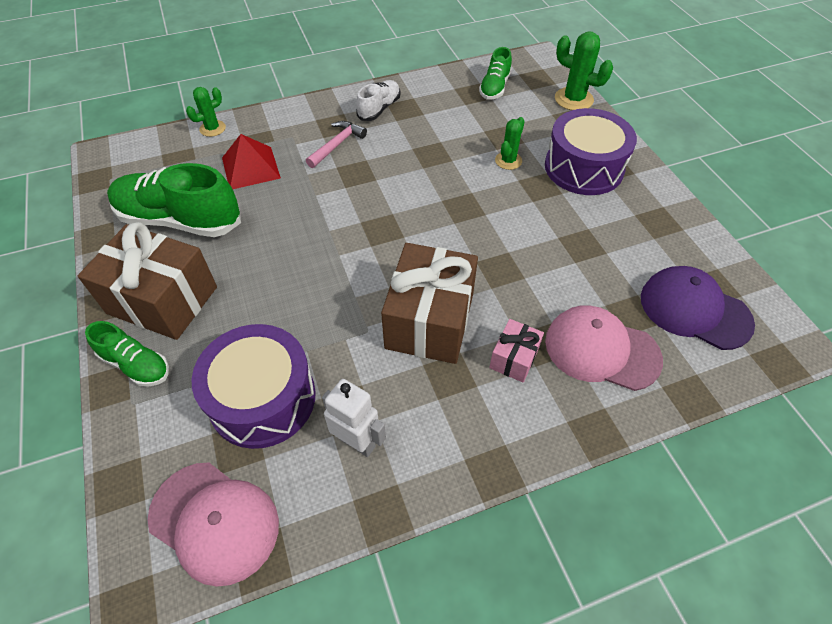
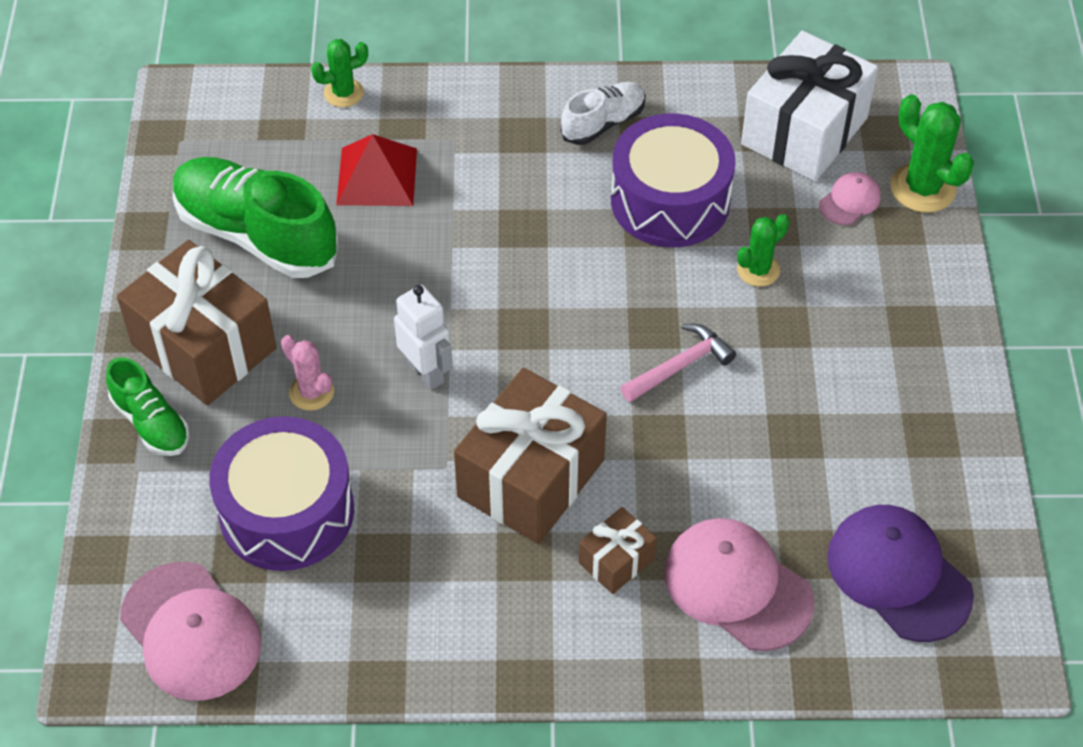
camera: 20 degrees right, 0 degrees up
pink hammer [306,121,367,168] -> pink hammer moved to [620,324,736,402]
white robot [322,379,386,457] -> white robot moved to [394,285,453,390]
green shoe [479,47,512,100] -> white gift [741,31,878,181]
pink gift [489,319,544,383] -> brown gift [579,507,657,594]
purple drum [545,108,637,195] -> purple drum moved to [611,114,736,247]
none -> pink cactus [281,335,334,411]
none -> pink cap [819,172,881,225]

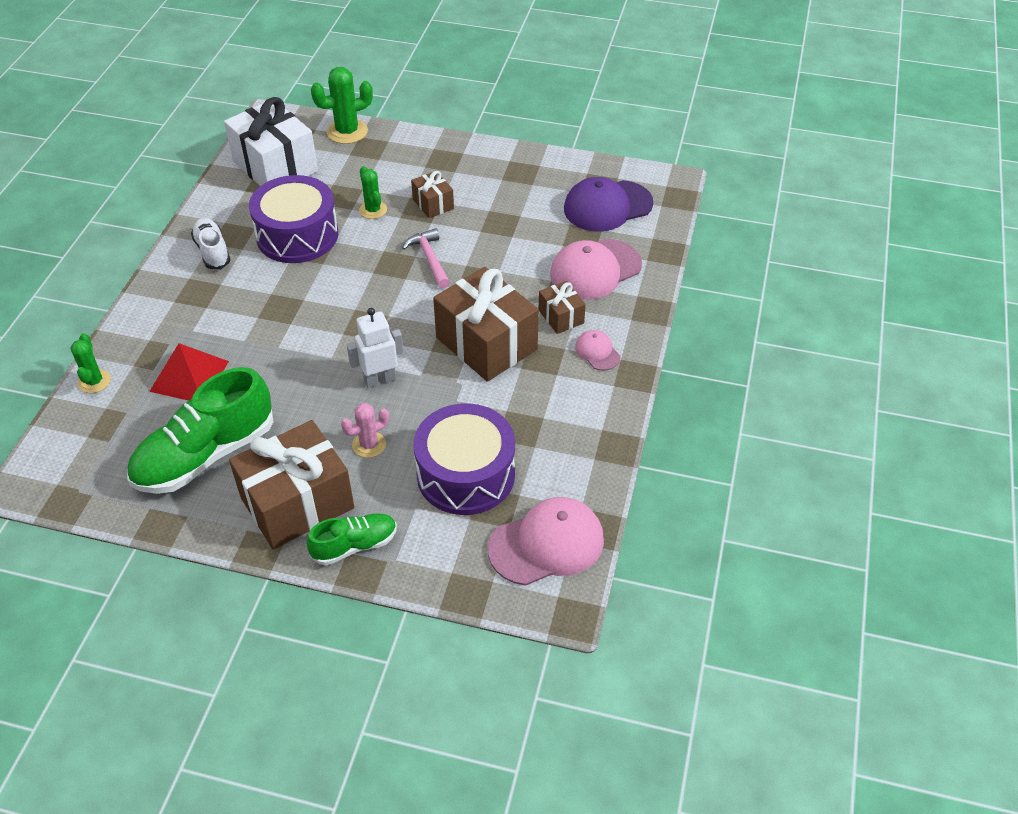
camera: 75 degrees left, 5 degrees down
pink cap [819,172,881,225] -> pink cap moved to [575,330,620,371]
none -> brown gift [411,171,454,218]

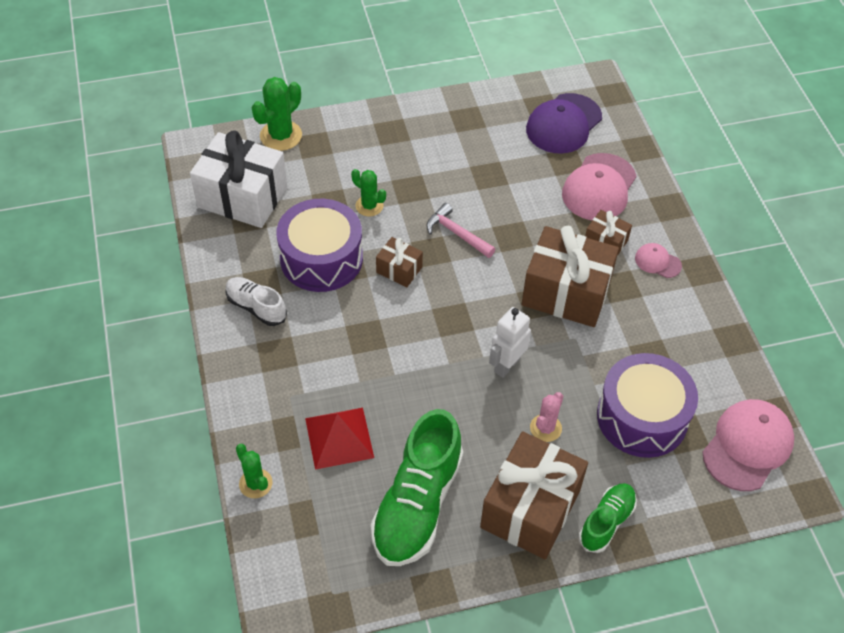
camera: 30 degrees left, 5 degrees up
brown gift [411,171,454,218] -> brown gift moved to [376,237,423,287]

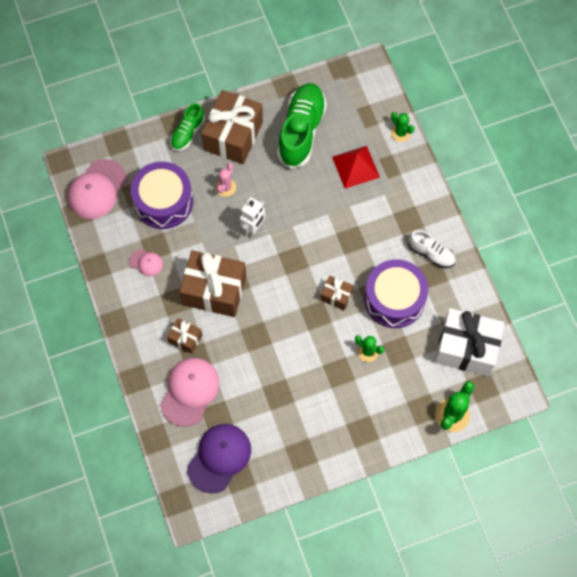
camera: 175 degrees right, 15 degrees up
pink hammer [427,203,495,258] -> none
pink cap [635,243,682,278] -> pink cap moved to [129,249,163,276]

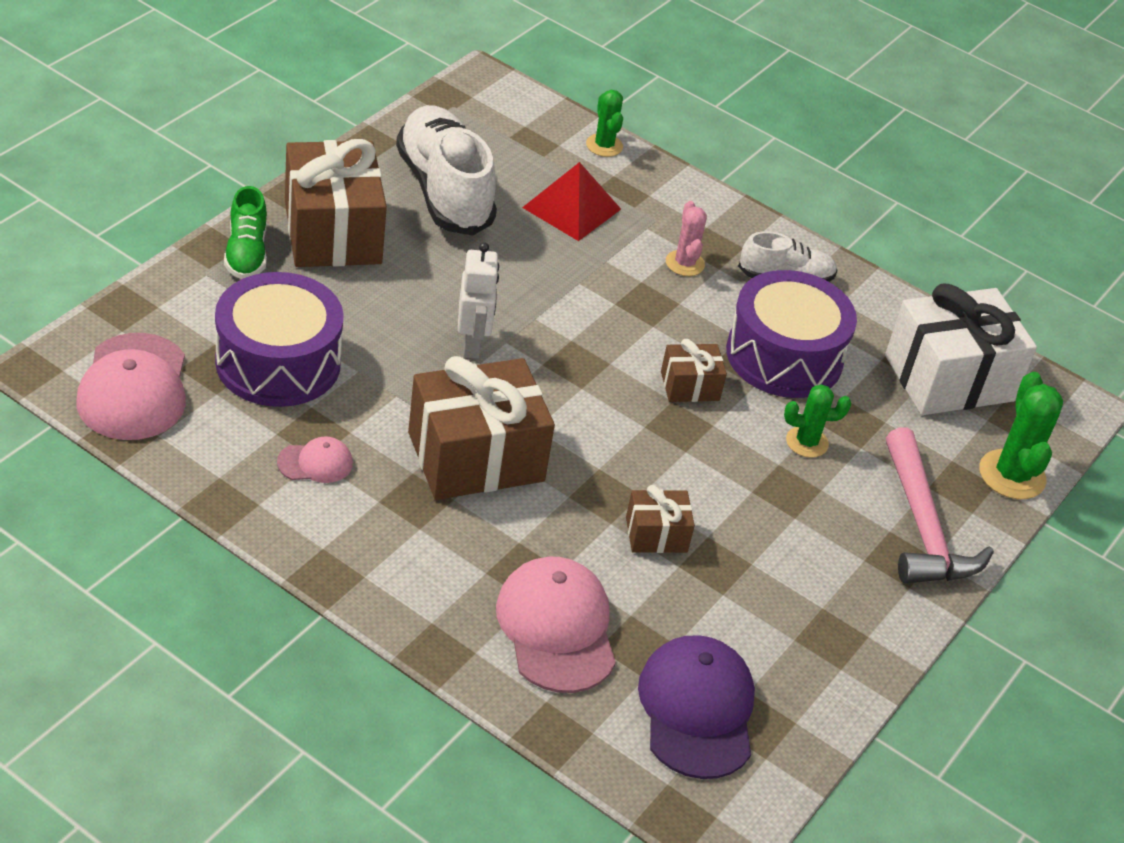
camera: 40 degrees left, 25 degrees down
brown gift [167,318,202,354] -> brown gift moved to [626,485,695,553]
pink cactus [216,163,236,197] -> pink cactus moved to [666,201,707,276]
green shoe [277,83,327,169] -> white shoe [396,105,497,236]
green cactus [391,112,415,142] -> green cactus turned 60 degrees clockwise [586,90,623,157]
none -> pink hammer [886,428,994,584]

